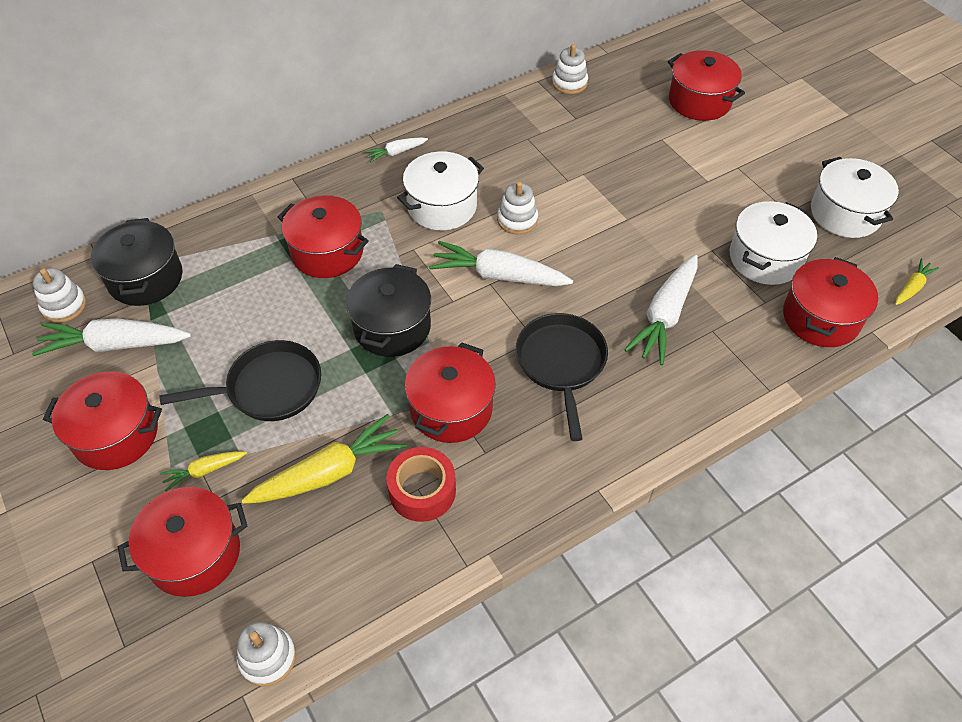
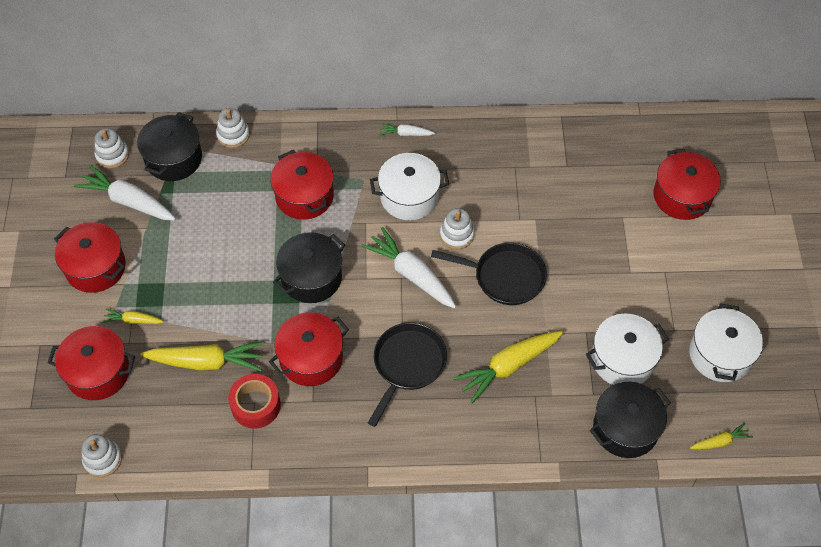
camera: 30 degrees right, 5 degrees up
black pan [160,340,321,421] -> black pan moved to [431,243,547,305]
white stacking toy [552,44,588,94] -> white stacking toy moved to [216,108,250,148]
white carrot [624,255,698,365] -> yellow carrot [454,331,564,403]
red pot [783,257,878,347] -> black pot [590,382,671,458]

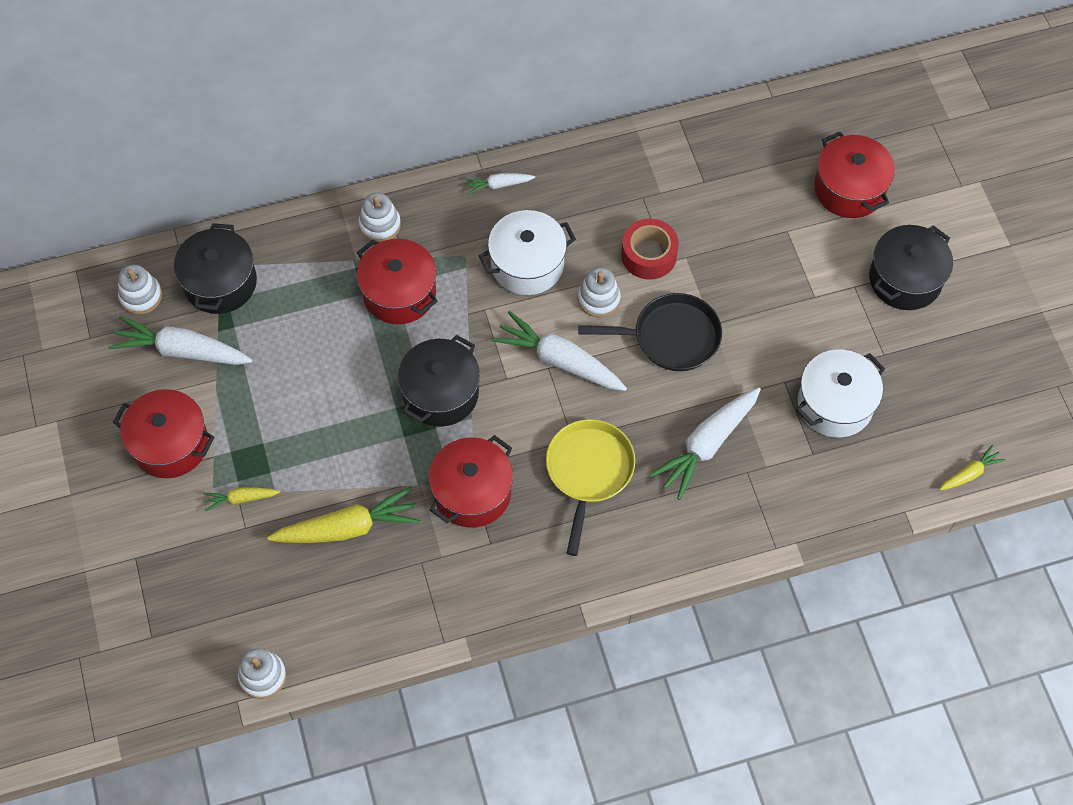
camera: 15 degrees left, 5 degrees up
red pot [48,326,135,400] -> none
white stacking toy [216,108,250,148] -> white stacking toy moved to [358,193,401,243]
red tape [228,374,281,429] -> red tape moved to [621,218,679,280]
black pan [368,323,447,427] -> yellow pan [546,419,635,556]
yellow carrot [454,331,564,403] -> white carrot [649,387,761,500]
black pot [590,382,671,458] -> black pot moved to [869,225,953,310]
white pot [689,303,763,382] -> none

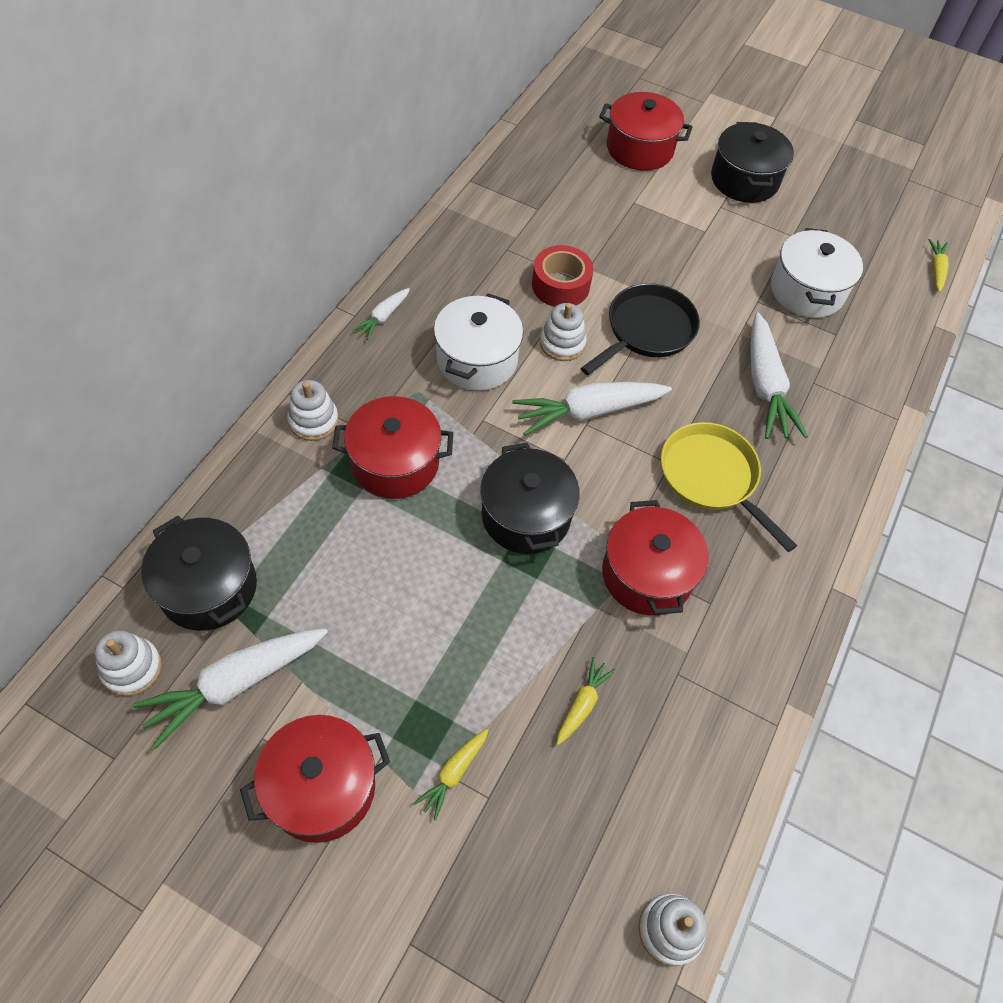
camera: 50 degrees left, 5 degrees down
yellow carrot [267,487,420,543] -> yellow carrot [556,657,616,745], size x0.51

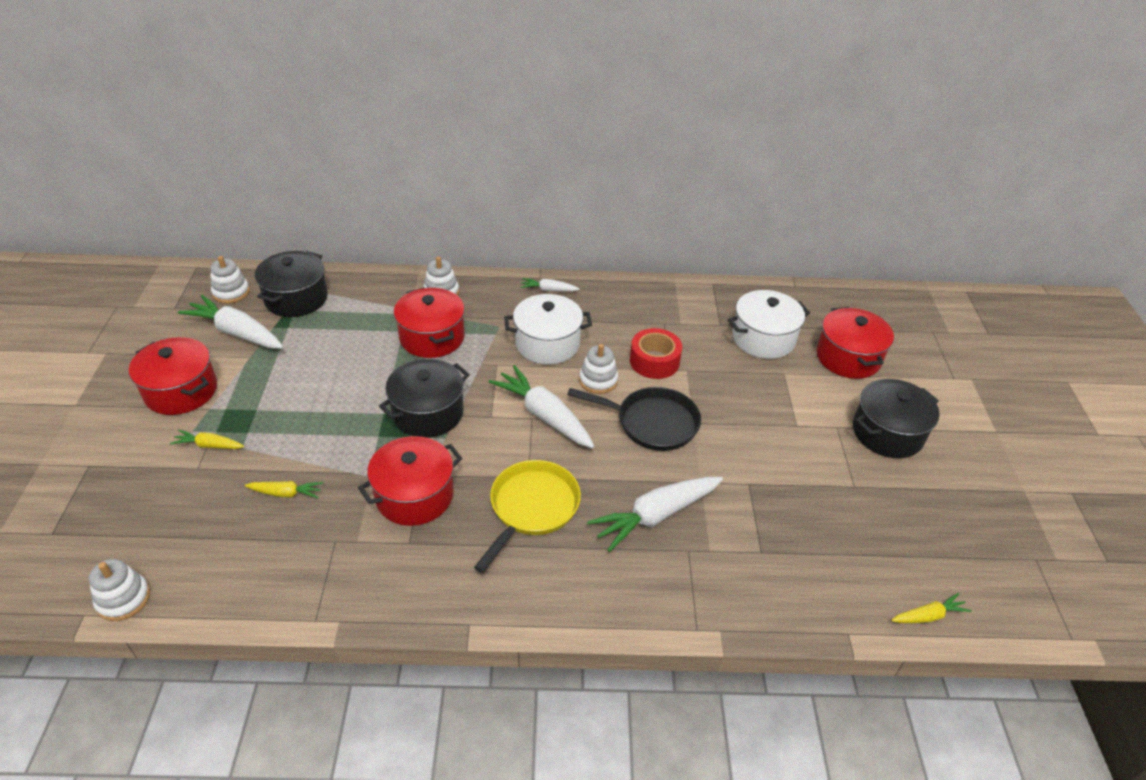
camera: 65 degrees right, 15 degrees down
white pot [771,228,863,318] -> white pot moved to [728,290,810,359]

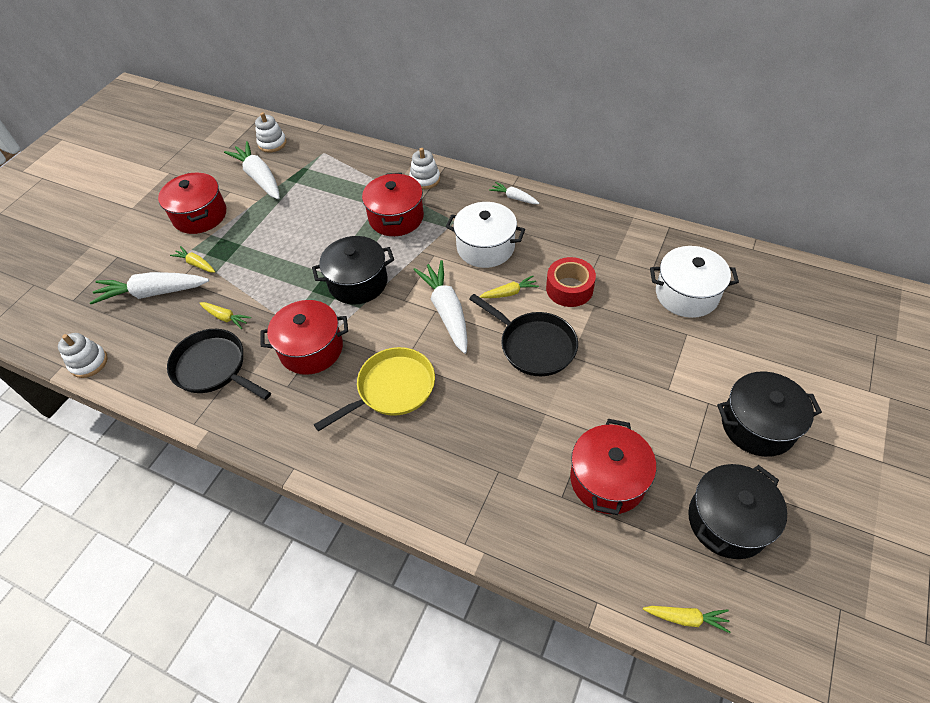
camera: 30 degrees right, 10 degrees up
black pot [255,251,328,317] -> black pot moved to [688,464,787,559]
white stacking toy [579,344,618,394] -> yellow carrot [479,276,539,298]
white carrot [587,477,723,552] -> white carrot moved to [90,272,209,304]
red pot [816,307,894,379] -> red pot moved to [570,419,656,515]
none -> black pan [167,329,271,400]

